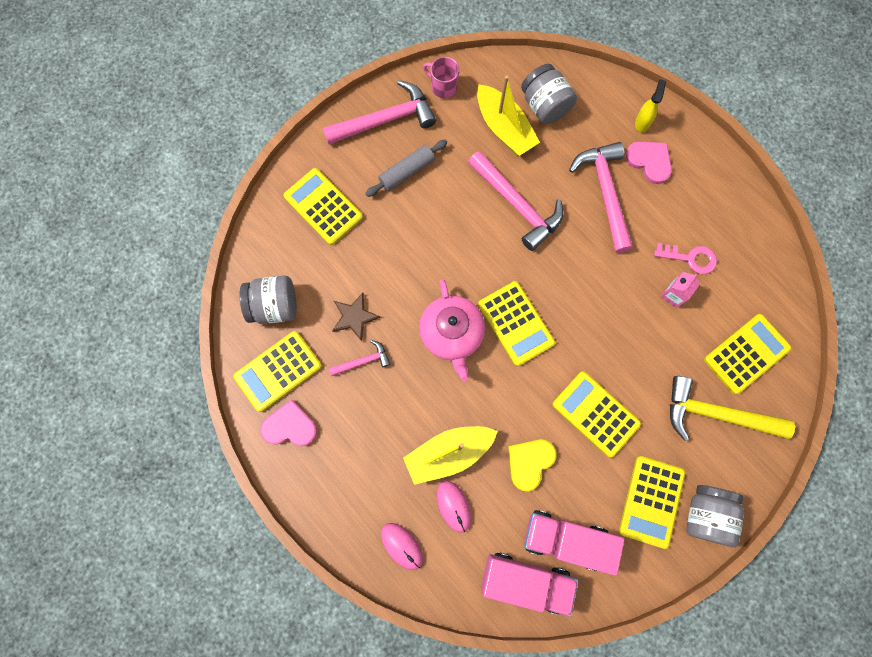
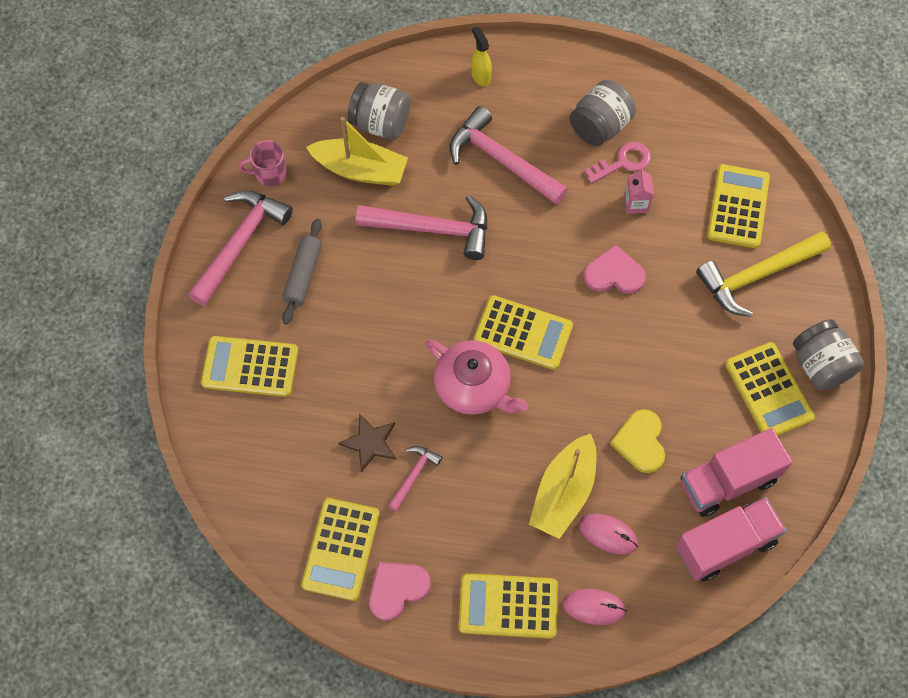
camera: 40 degrees left, 10 degrees down
grey jar [240,275,297,324] -> grey jar moved to [570,80,636,146]
yellow calculator [552,371,641,457] -> yellow calculator moved to [459,573,558,639]
pink heart [625,142,672,184] -> pink heart moved to [584,245,646,294]

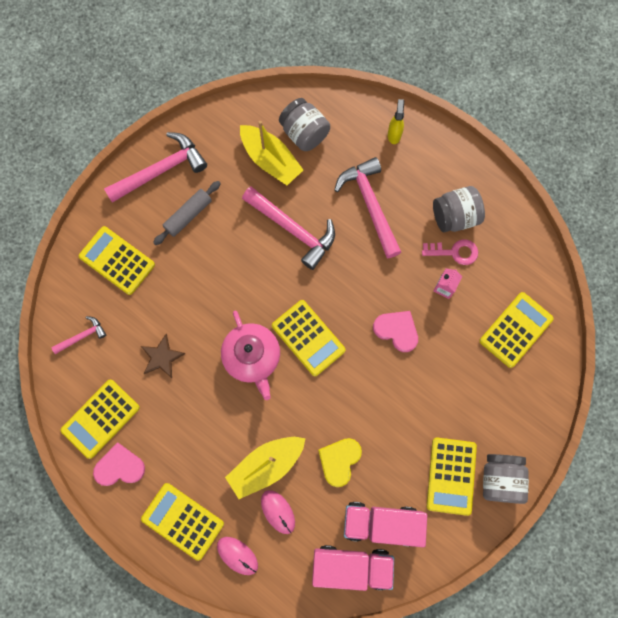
camera: 30 degrees right, 10 degrees up
pink mug [238,140,287,187] -> none
pink hammer [388,446,442,512] -> pink hammer moved to [51,316,106,354]
yellow hammer [696,231,831,317] -> none

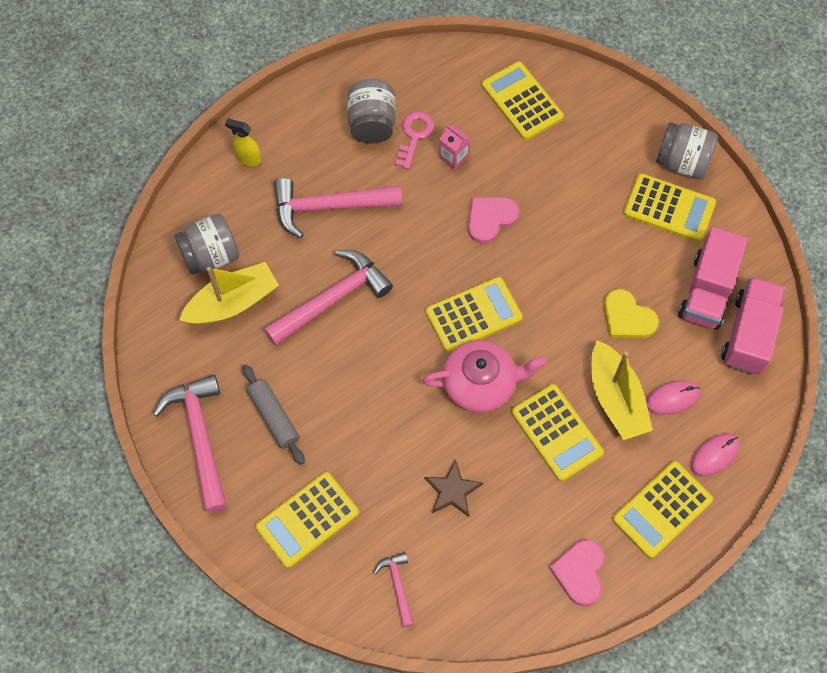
camera: 75 degrees left, 10 degrees down
yellow calculator [60,380,140,459] -> yellow calculator moved to [511,384,604,481]

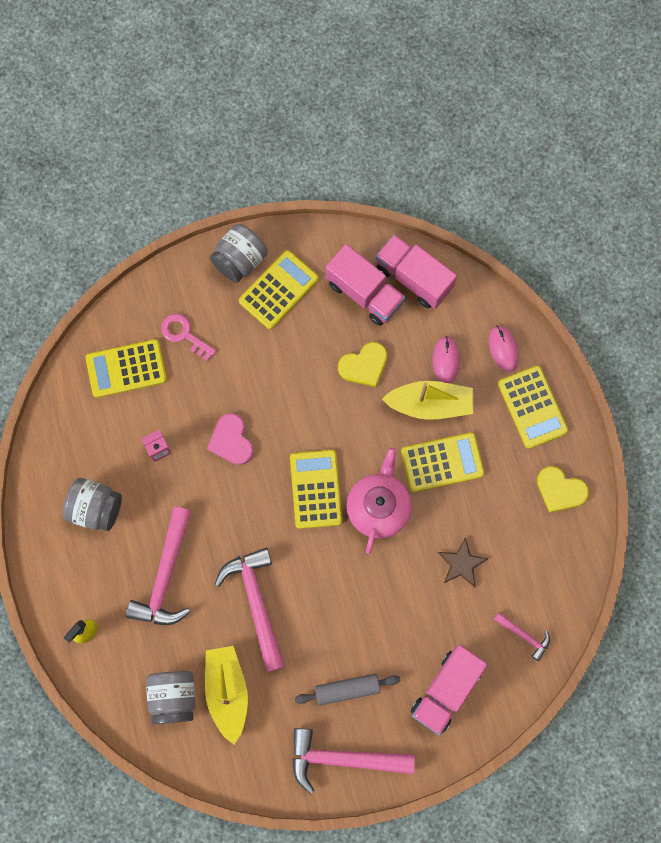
camera: 70 degrees left, 10 degrees up
yellow calculator [256,472,359,568] -> pink truck [411,645,488,735]
pink hammer [373,552,414,627] -> pink hammer turned 150 degrees counterclockwise [494,612,550,661]
pink key [395,111,434,169] -> pink key moved to [161,314,216,361]
pink heart [549,540,605,606] -> yellow heart [537,466,589,513]

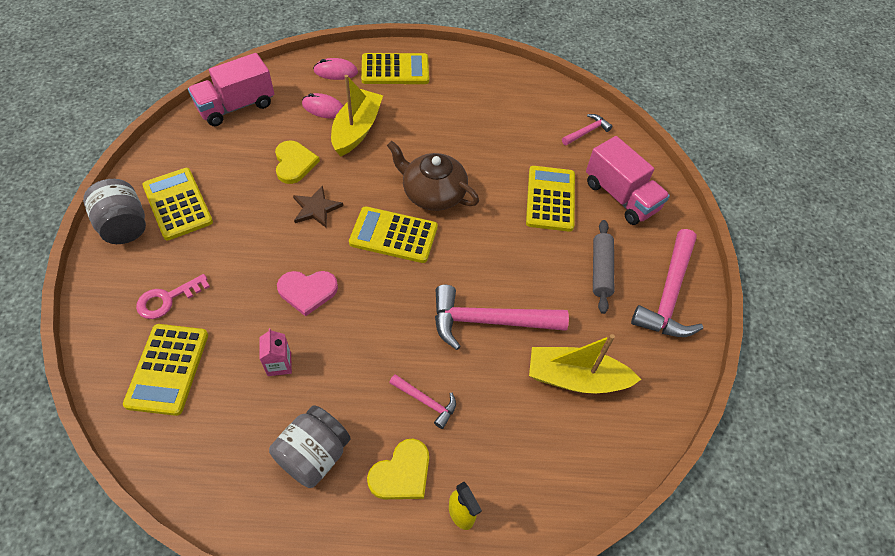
camera: 75 degrees left, 20 degrees down
pink hammer [126,506,191,625] -> pink hammer [389,374,456,429], size x0.50
grey jar [146,671,195,724] -> none
pink truck [326,244,405,326] -> none
pink teapot [347,448,412,554] -> brown teapot [387,141,479,211]
yellow calculator [401,432,485,492] -> yellow calculator moved to [526,166,575,232]
brown star [438,537,488,587] -> brown star moved to [293,185,343,228]
yellow heart [537,466,589,513] -> yellow heart moved to [367,439,429,499]

